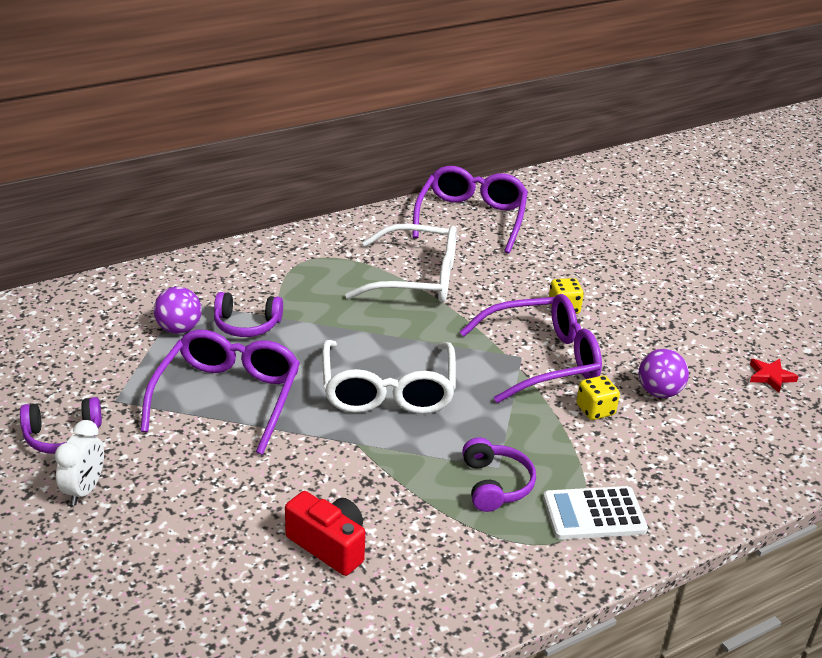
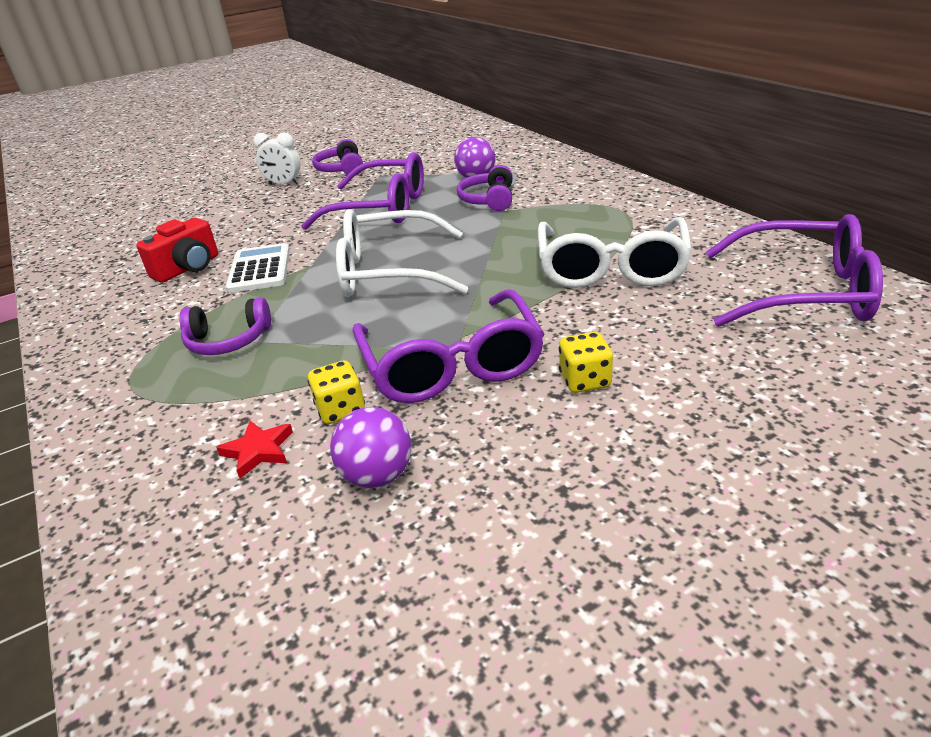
camera: 95 degrees right, 0 degrees up
white calculator [543,486,648,540] -> white calculator moved to [226,243,290,293]
red star [750,359,799,393] -> red star moved to [216,421,293,478]

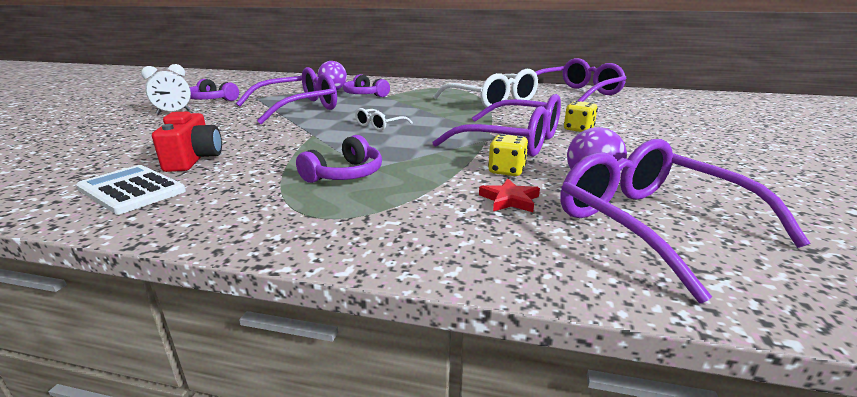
camera: 50 degrees left, 10 degrees down
white calculator [226,243,290,293] -> white calculator moved to [76,165,186,214]
white glasses [336,209,468,297] -> white glasses [355,108,413,131], size x0.45
none -> purple glasses [561,139,811,303]

